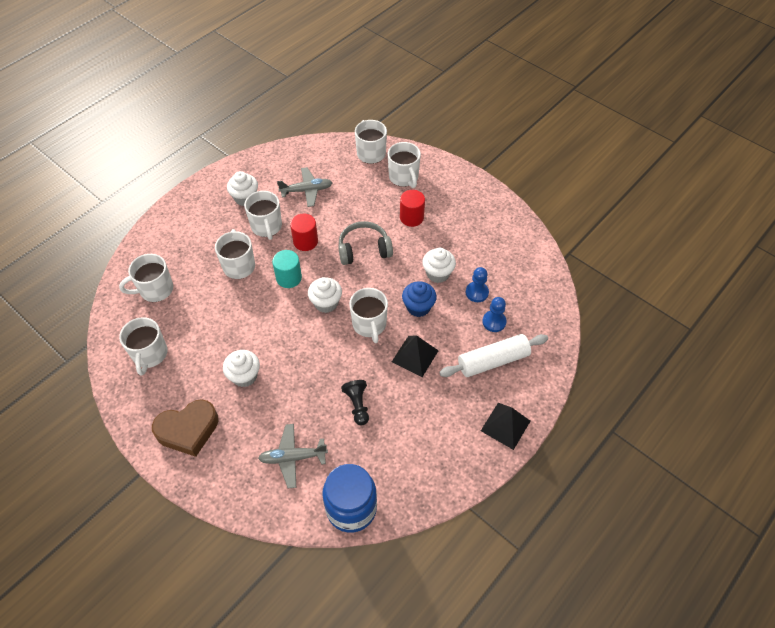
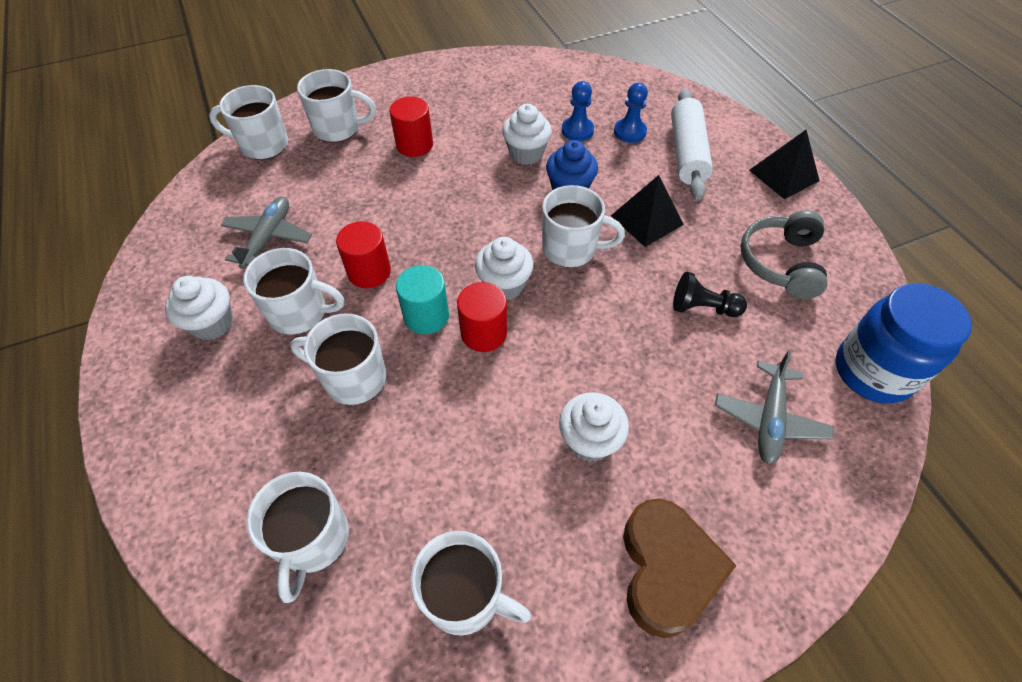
camera: 65 degrees left, 0 degrees up
grey headphones [338,221,393,265] -> grey headphones moved to [740,210,828,299]
none -> red cylinder [457,282,507,352]

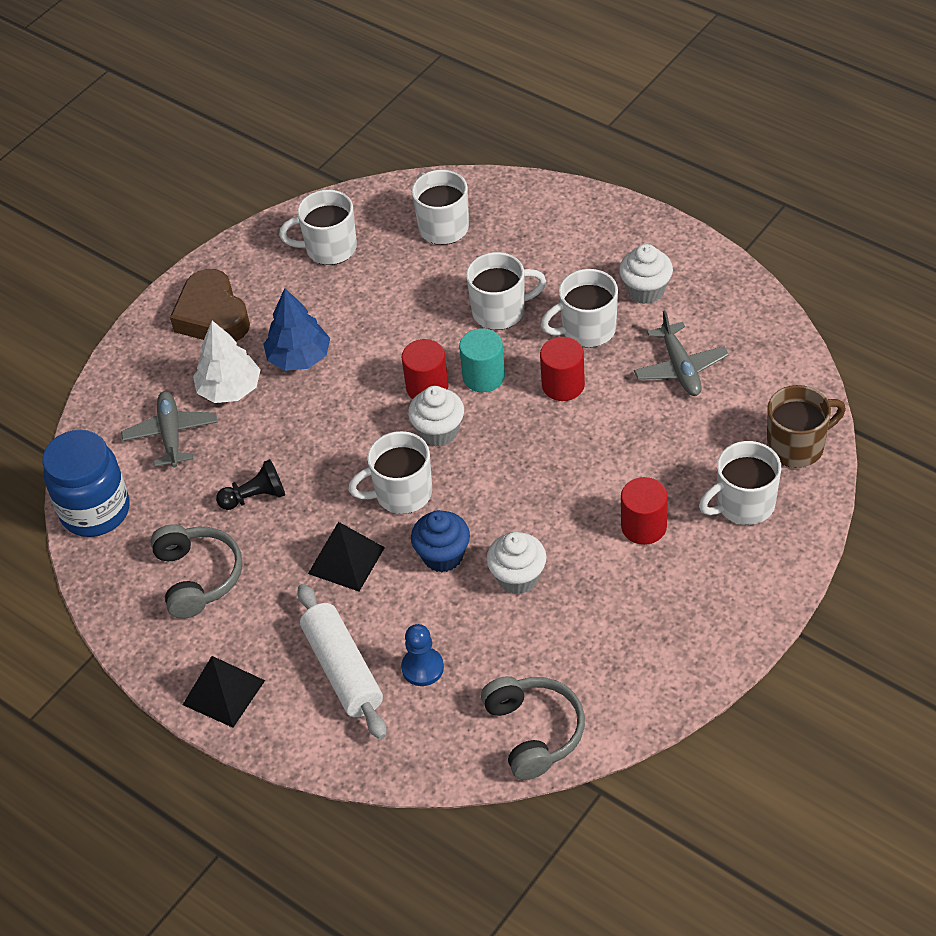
camera: 155 degrees right, 5 degrees down
white mug [209,85,288,160] -> brown mug [767,385,846,468]
white cupcake [559,392,629,462] -> blue tree [264,288,330,371]
blue pawn [562,81,594,141] -> none
none -> white tree [193,321,261,403]
none -> grey headphones [481,676,585,780]

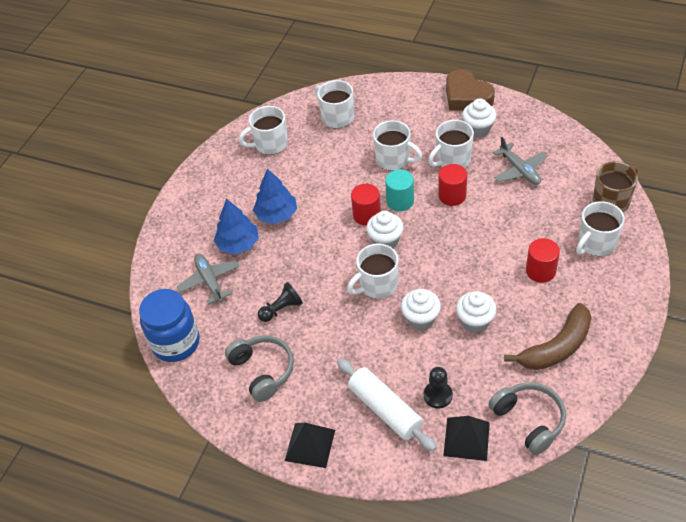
camera: 15 degrees left, 0 degrees up
brown heart [170,269,250,341] -> brown heart moved to [446,69,495,111]
white tree [193,321,261,403] -> blue tree [214,199,259,254]
black pyramid [308,522,385,591] -> black pyramid moved to [443,416,490,461]
blue pawn [401,624,444,686] -> black pawn [424,367,453,409]
blue cupcake [411,510,470,572] -> white cupcake [401,289,441,330]
white mug [466,252,546,330] -> white mug turned 60 degrees clockwise [373,120,422,171]
none -> brown banana [504,303,592,370]

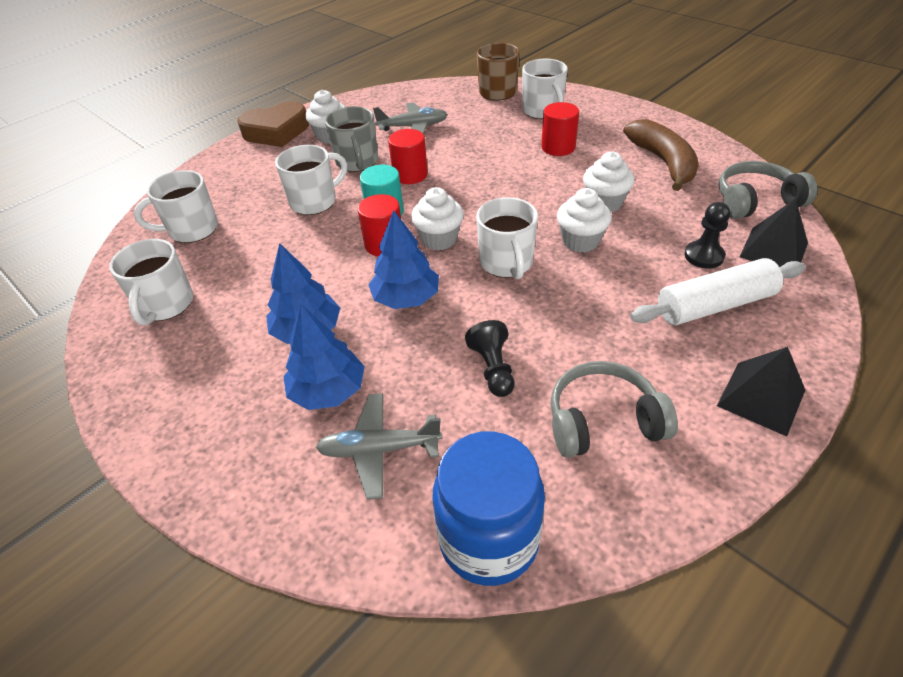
camera: 70 degrees left, 5 degrees down
white mug [428,120,474,168] -> grey mug [325,106,378,172]
none -> blue tree [368,210,439,309]

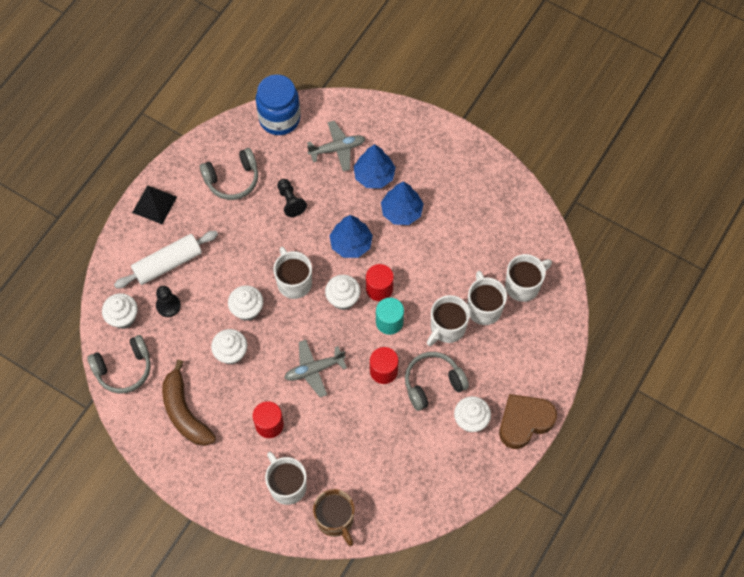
camera: 165 degrees right, 20 degrees up
white mug [109,239,193,325] -> white mug moved to [467,271,507,325]
grey mug [325,106,378,172] -> grey headphones [405,352,469,411]
grey plane [373,102,448,135] -> grey plane moved to [284,340,347,397]
black pyramid [740,199,808,267] -> white cupcake [102,293,138,329]

